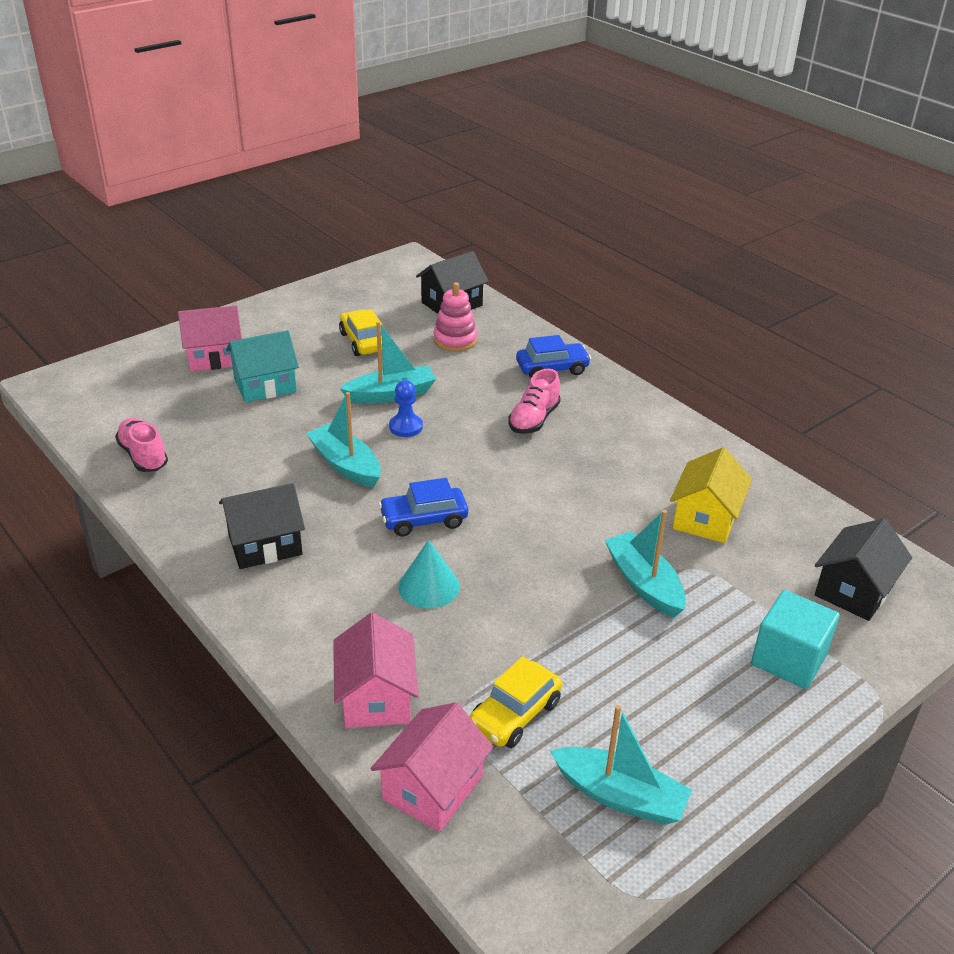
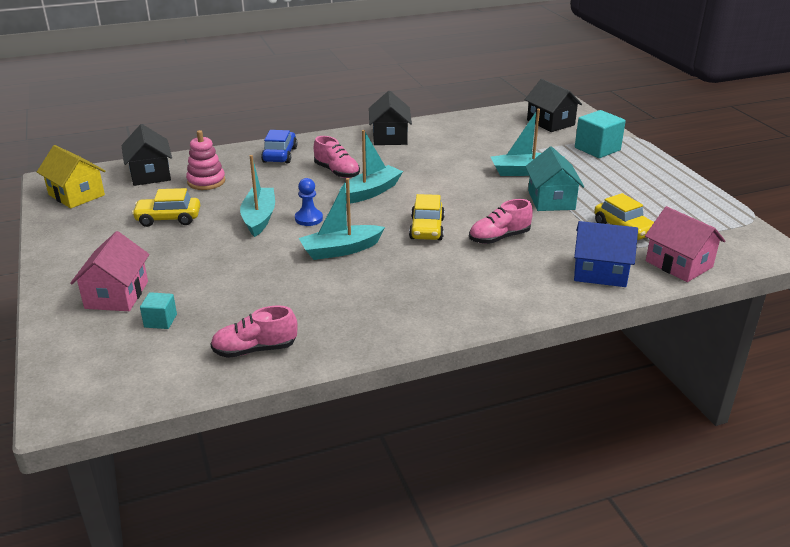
camera: 70 degrees left, 5 degrees down
black house [219,483,305,569] -> black house moved to [369,91,412,145]
turquoise house [226,330,299,403] -> turquoise house moved to [525,146,584,211]
pink house [333,613,419,728] -> blue house [574,221,638,287]
blue car [378,478,468,536] -> yellow car [409,194,445,240]
turquoise cone [398,540,460,609] -> pink shoe [469,199,533,244]
turquoise boat [550,705,692,825] -> turquoise boat moved to [339,130,403,204]
yellow house [670,447,752,543] -> yellow house moved to [37,145,105,208]
none -> turquoise cube [140,292,177,329]

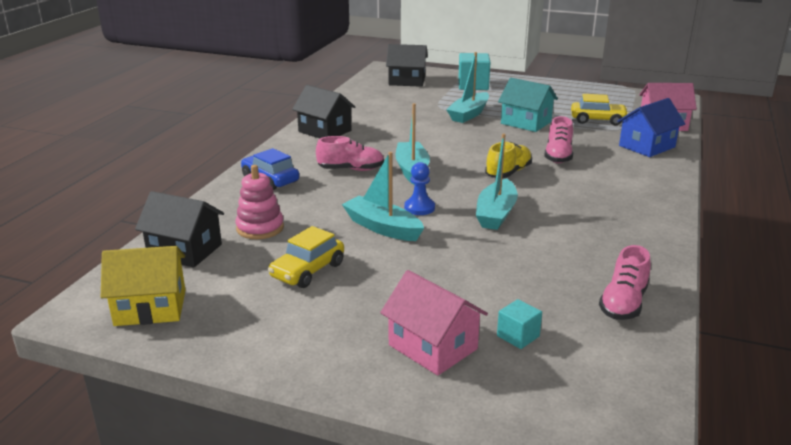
camera: 50 degrees left, 5 degrees down
yellow car [409,194,445,240] -> yellow shoe [485,142,532,178]

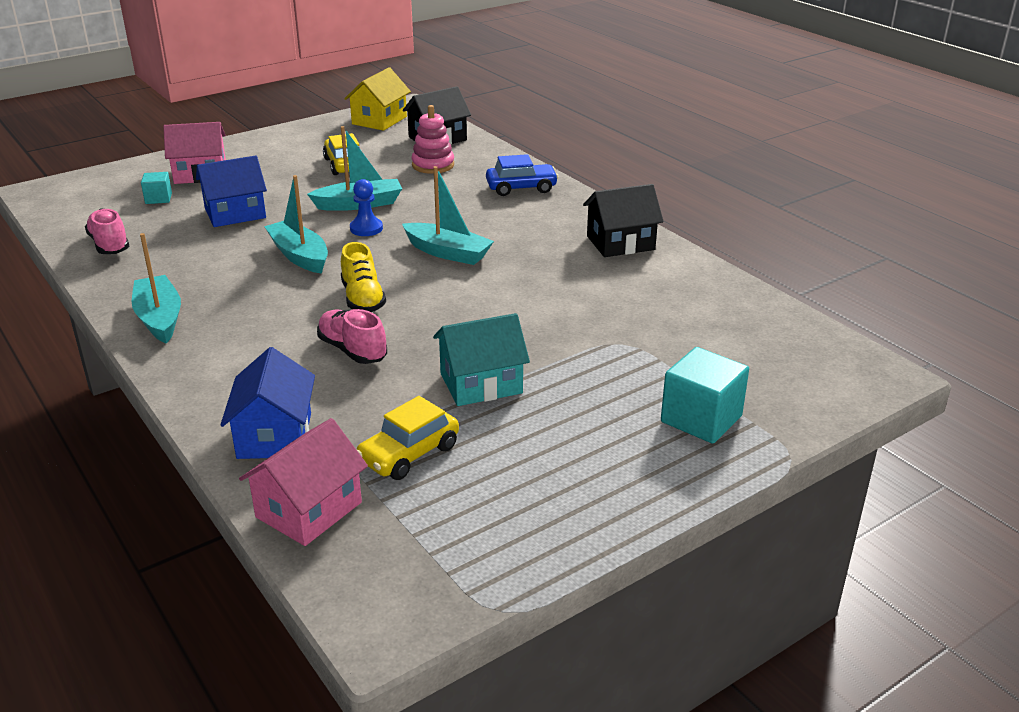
camera: 125 degrees right, 5 degrees up
pink shoe [316,136,384,171] -> none
black house [386,44,428,87] -> none
turquoise boat [446,52,489,123] -> turquoise boat moved to [132,233,181,344]
none -> blue house [196,156,267,227]

